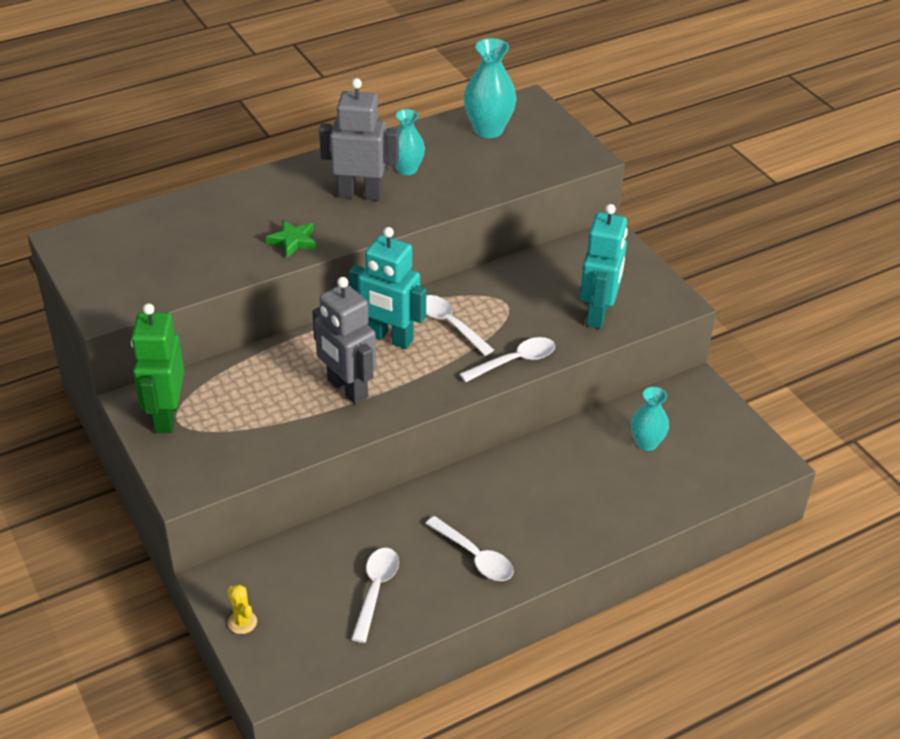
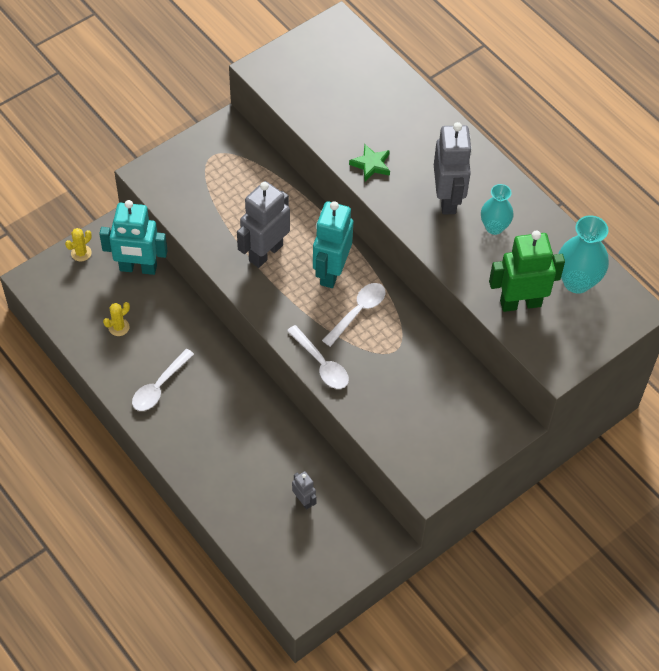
camera: 80 degrees right, 15 degrees up
green robot [131,303,184,433] -> green robot moved to [489,231,565,312]
white spoon [351,548,399,643] -> yellow cactus [103,302,130,336]
turquoise robot [580,204,628,329] -> turquoise robot moved to [99,200,167,275]
turquoise vase [631,387,669,451] -> grey robot [292,471,317,510]

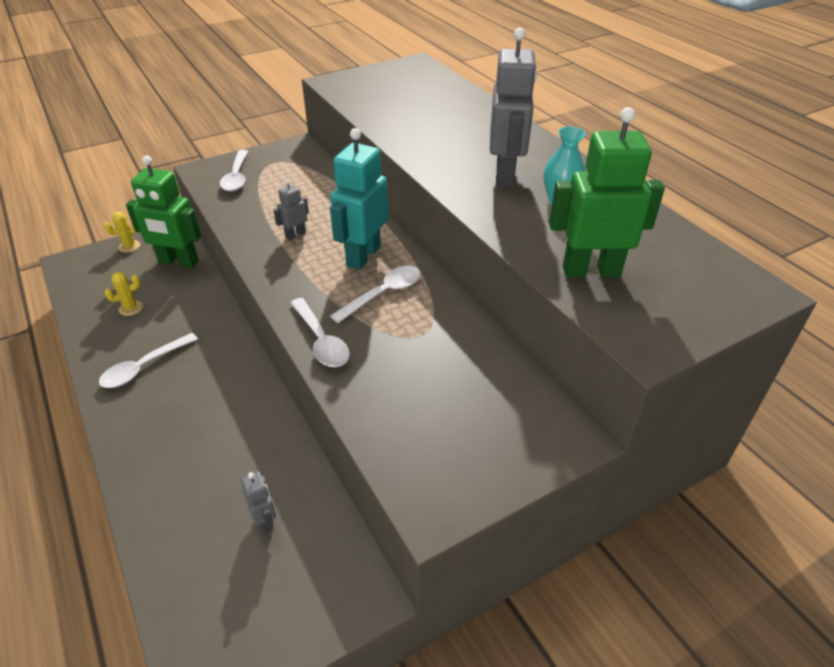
camera: 10 degrees right, 15 degrees down
turquoise robot [99,200,167,275] -> green robot [126,155,201,268]
grey robot [237,181,290,268] -> grey robot [273,179,309,240], size x0.48
green star [349,144,390,181] -> none
turquoise vase [558,215,609,294] -> none
none -> white spoon [220,150,248,191]

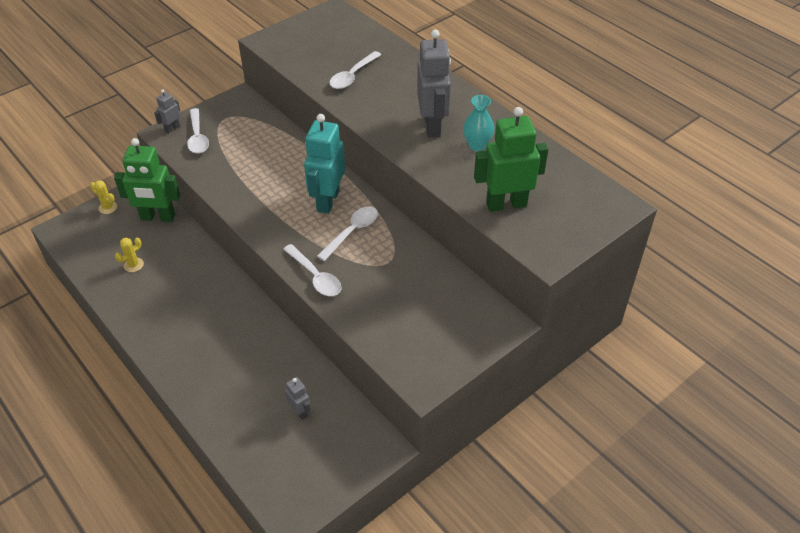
camera: 10 degrees left, 5 degrees up
white spoon [99,333,198,388] -> white spoon moved to [330,51,381,89]
yellow cactus [104,212,140,253] -> yellow cactus turned 75 degrees clockwise [90,180,117,214]
grey robot [273,179,309,240] -> grey robot moved to [154,89,180,134]

